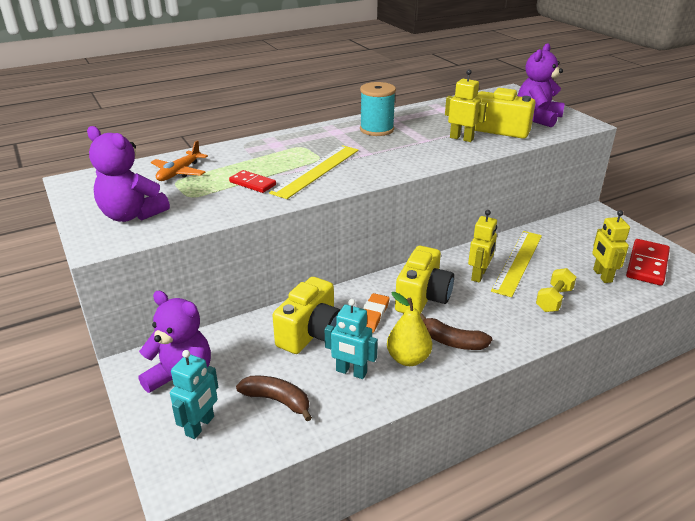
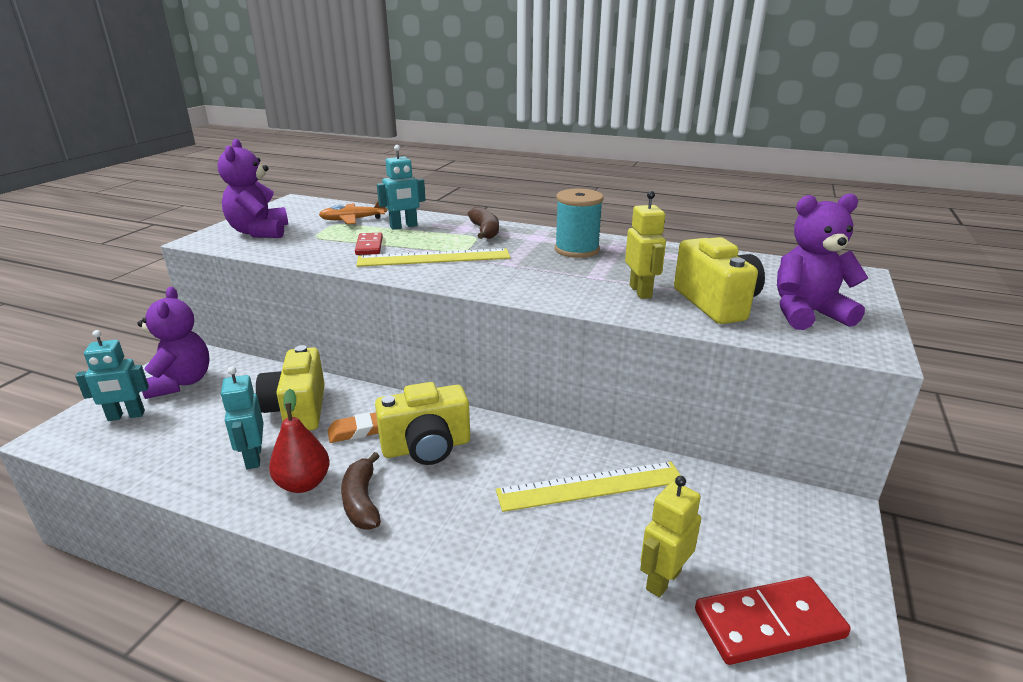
camera: 50 degrees right, 5 degrees down
brown banana [236,376,312,421] -> brown banana moved to [468,207,499,239]
yellow camera [272,277,341,354] -> yellow camera turned 90 degrees clockwise [256,345,325,431]
yellow pear [387,292,432,366] -> red pear [269,389,330,493]
yellow robot [468,210,497,283] -> none
yellow dumbbell [536,268,577,312] -> none
none -> turquoise robot [377,145,426,230]

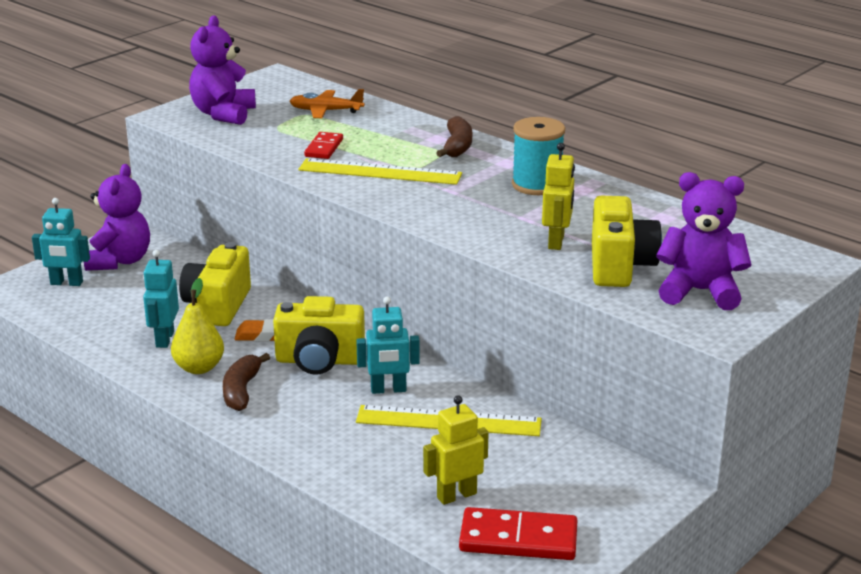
camera: 20 degrees right, 0 degrees up
red pear [269,389,330,493] -> yellow pear [171,278,224,374]
turquoise robot [377,145,426,230] -> turquoise robot moved to [356,296,420,394]

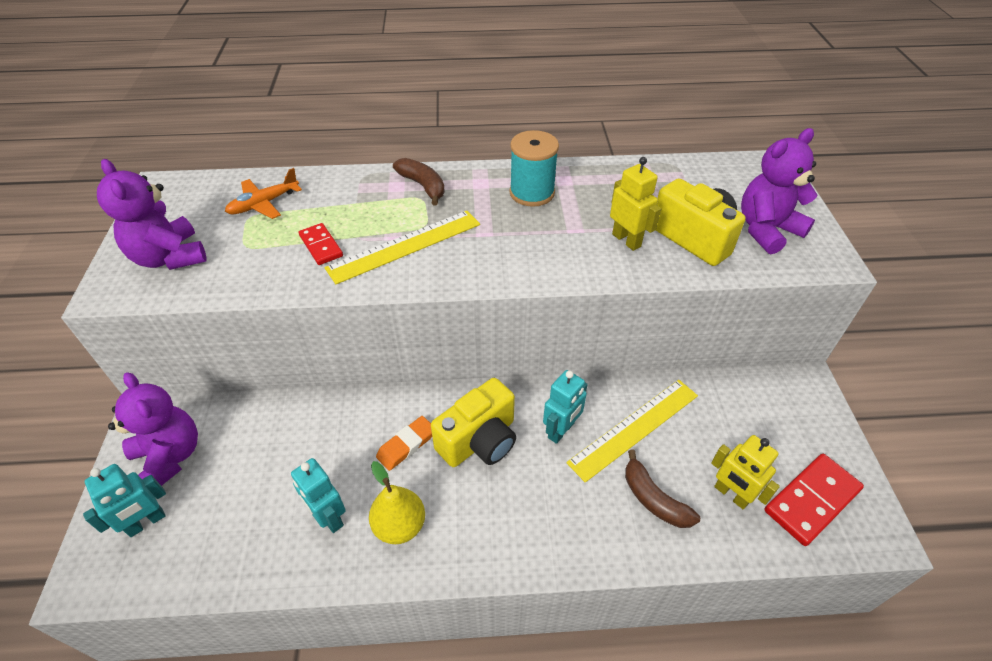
camera: 45 degrees left, 20 degrees up
yellow camera [179,242,251,326] -> none
brown banana [223,353,270,411] -> brown banana moved to [625,450,700,528]
yellow robot [423,395,489,505] -> yellow robot turned 60 degrees counterclockwise [711,435,780,509]

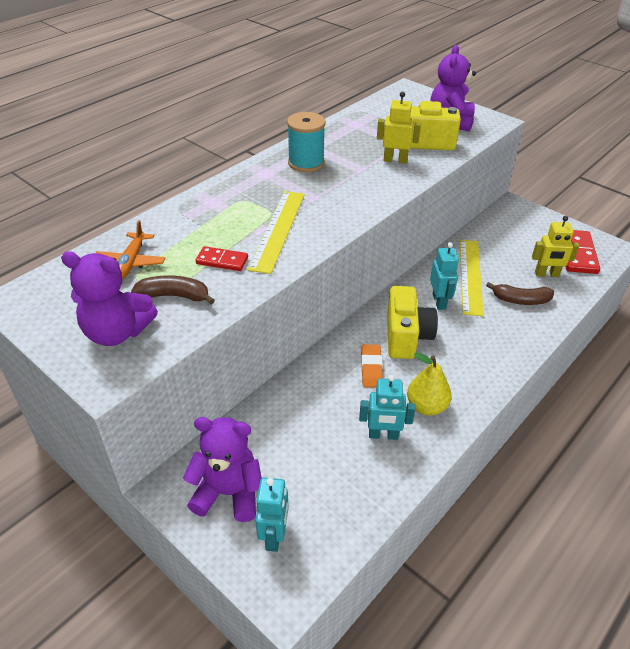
camera: 45 degrees left, 5 degrees down
brown banana [393,158,445,205] -> brown banana moved to [131,275,215,304]

